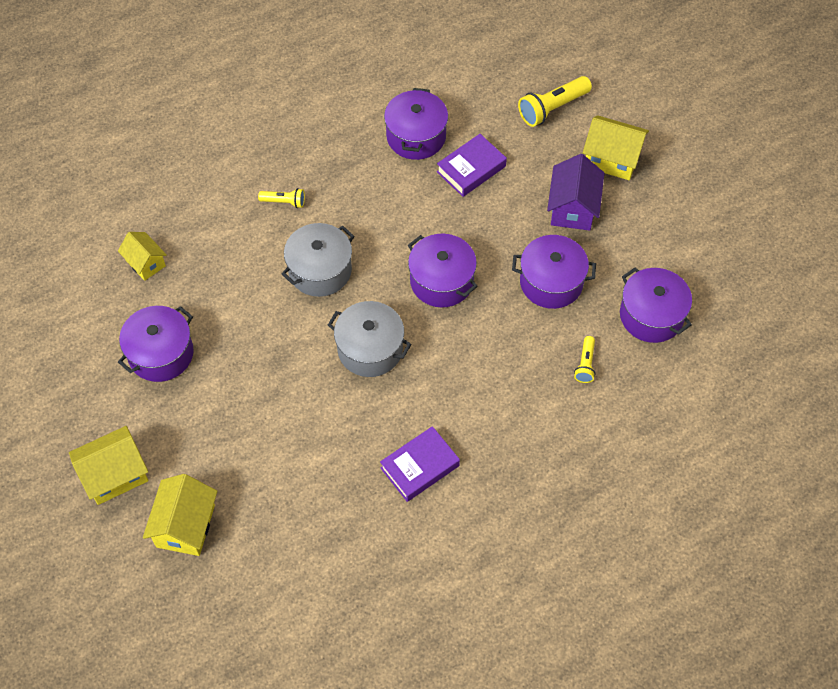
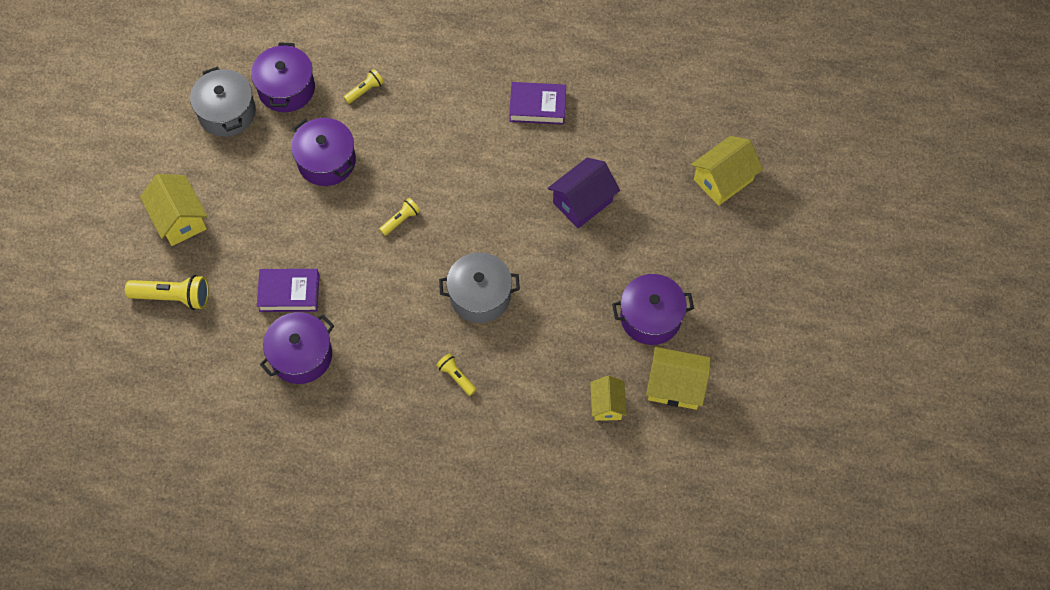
camera: 140 degrees left, 5 degrees up
yellow house [69,426,148,505] -> yellow house moved to [646,347,711,410]
grey pot [328,301,411,377] -> grey pot moved to [190,67,256,137]
purple pot [408,234,478,307] -> yellow flashlight [379,198,420,236]
purple house [547,154,604,231] -> purple house moved to [548,158,620,228]

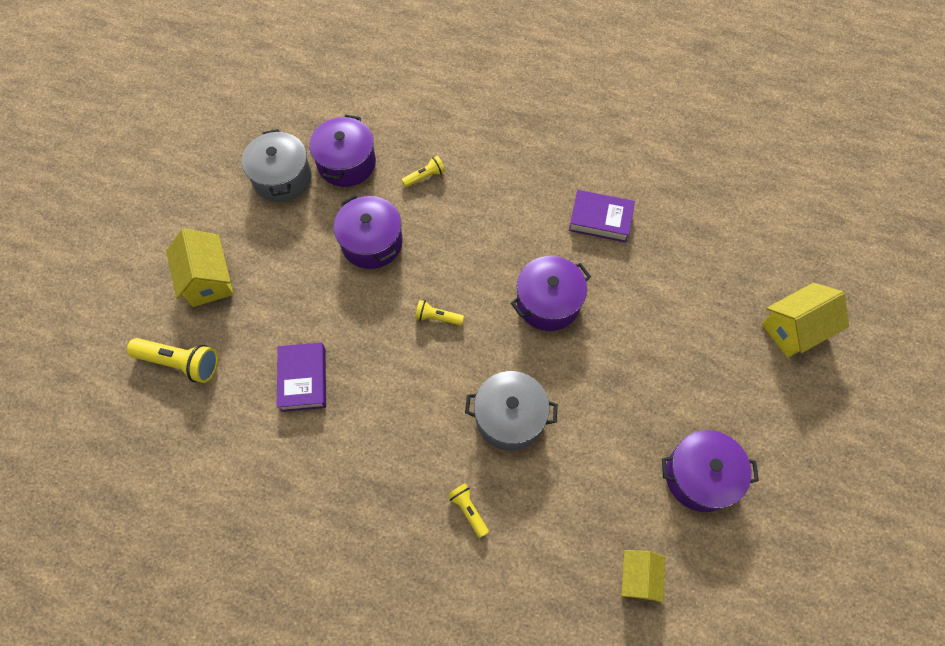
camera: 10 degrees right, 0 degrees up
purple book [257,269,319,312] -> purple book turned 75 degrees clockwise [277,342,326,412]
purple pot [260,312,334,384] -> purple pot moved to [511,256,591,331]
yellow flashlight [379,198,420,236] -> yellow flashlight turned 135 degrees counterclockwise [415,300,464,326]
purple house [548,158,620,228] -> none
yellow house [646,347,711,410] -> none

